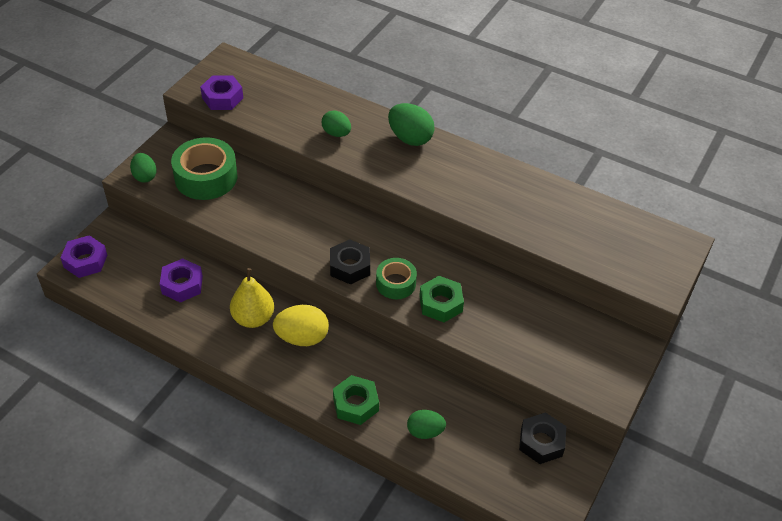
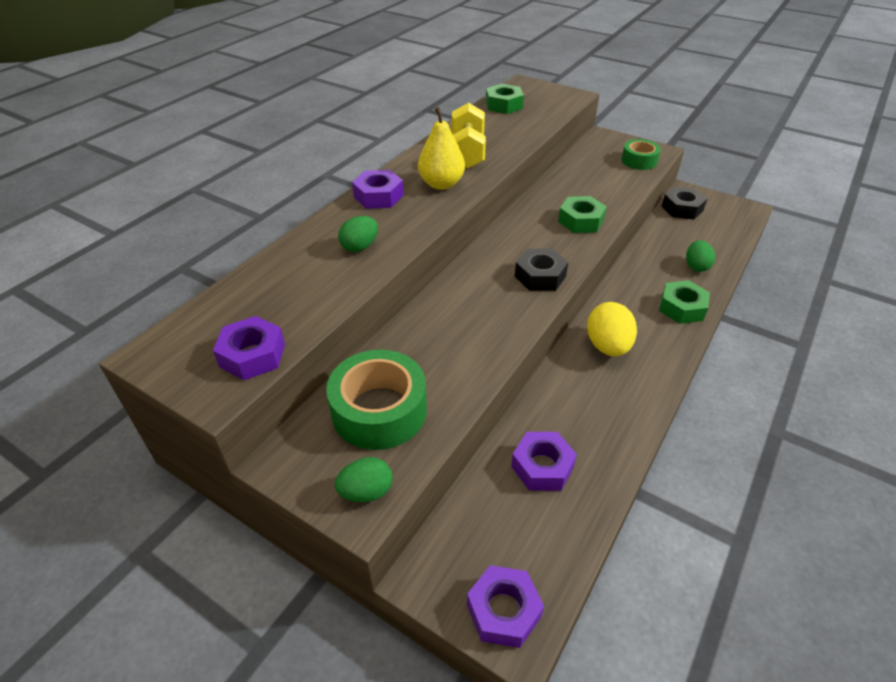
camera: 85 degrees left, 5 degrees down
yellow pear [230,268,274,328] -> yellow pear moved to [418,107,465,190]
green tape [376,258,417,299] -> green tape moved to [621,139,661,170]
green egg [388,103,435,146] -> purple nut [352,170,404,209]
none -> yellow dumbbell [452,103,486,169]
none -> green nut [486,84,524,114]

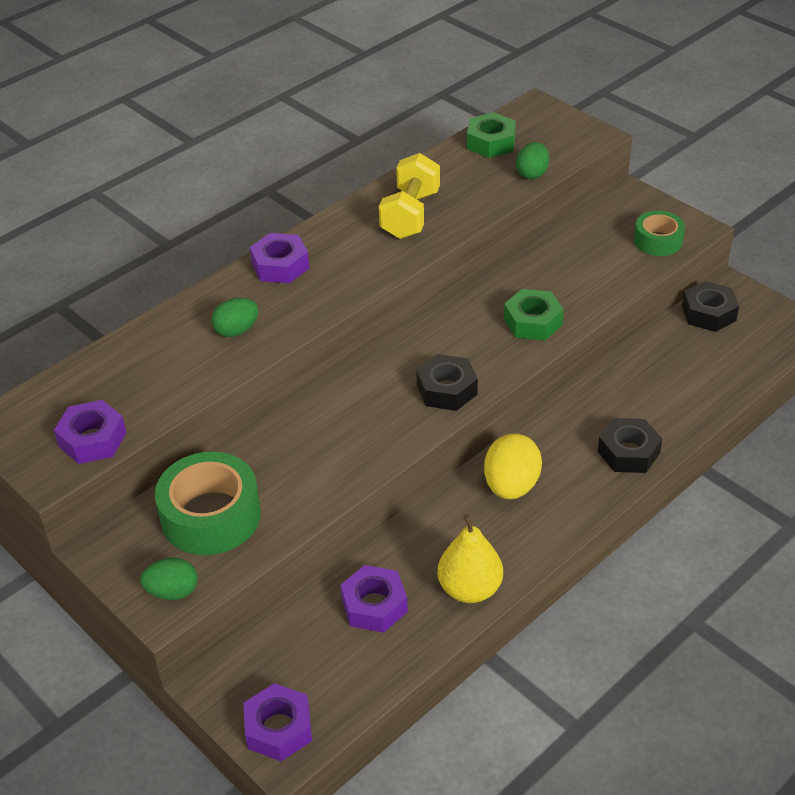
camera: 15 degrees right, 0 degrees up
yellow pear [418,107,465,190] -> yellow pear moved to [437,514,503,603]
green nut [659,280,710,324] -> black nut [598,418,662,473]
green egg [686,240,715,272] -> green egg moved to [516,142,549,179]

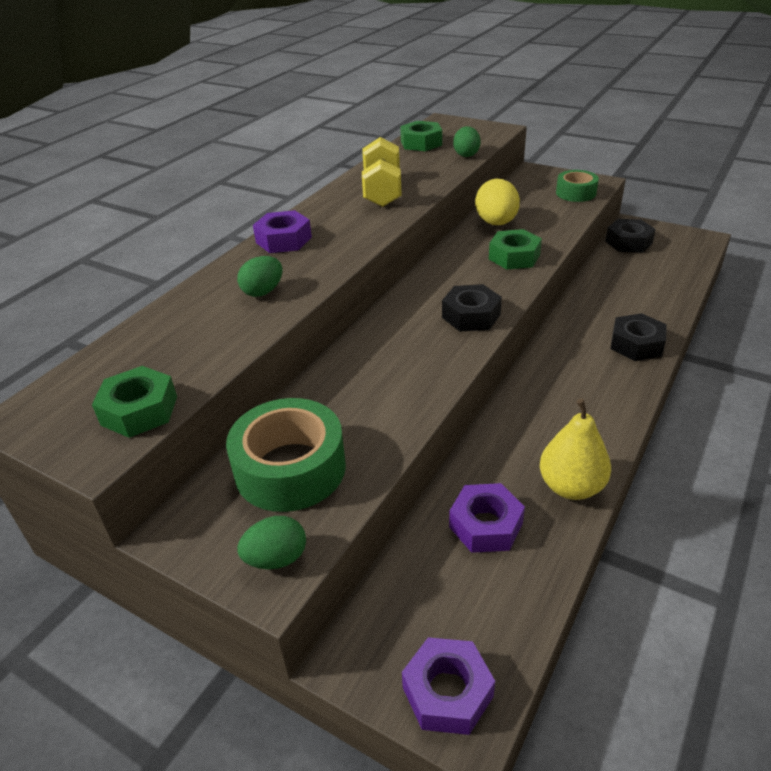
camera: 15 degrees left, 5 degrees down
purple nut [54,400,127,464] -> green nut [92,366,177,438]
yellow egg [484,433,542,499] -> yellow egg moved to [475,179,520,225]

